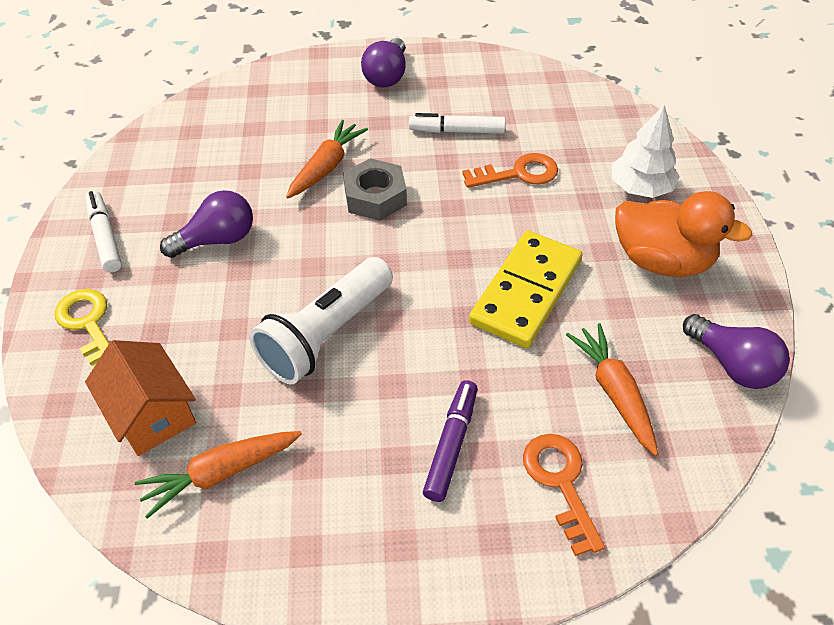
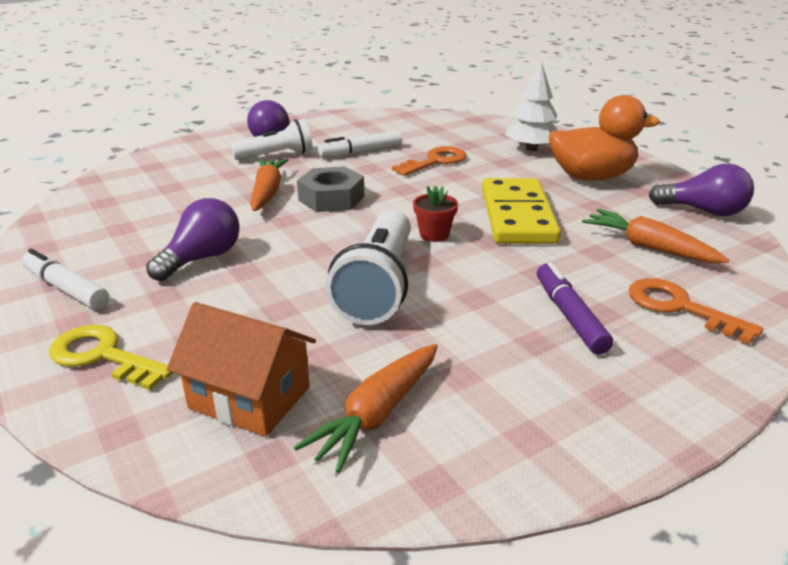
camera: 30 degrees left, 20 degrees down
none -> white flashlight [231,119,313,160]
none -> red flower pot [413,186,458,242]

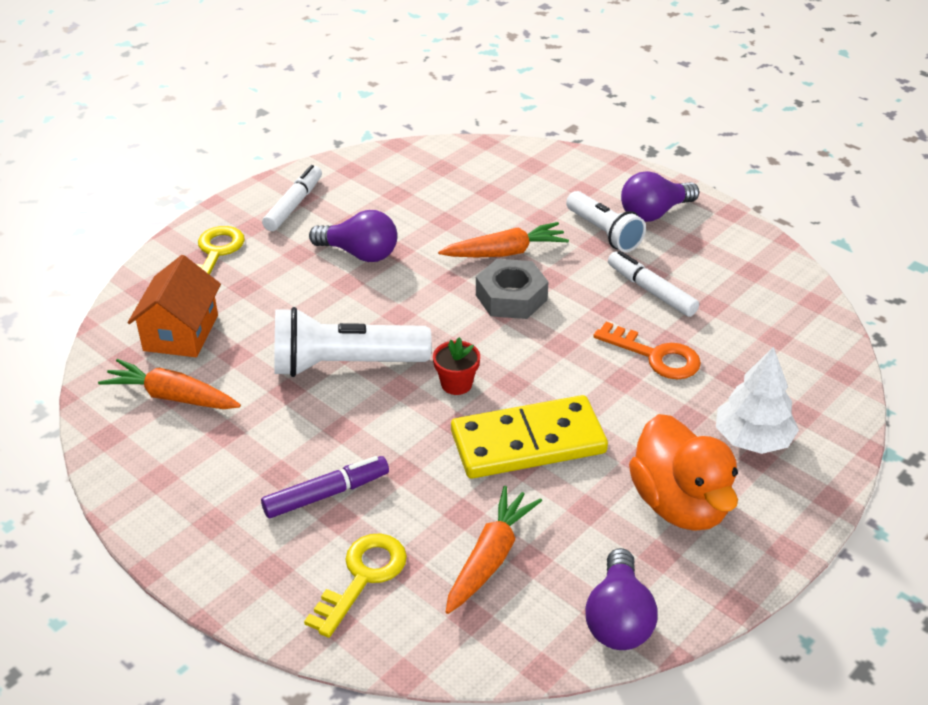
camera: 75 degrees right, 10 degrees up
orange key [629,278,763,344] -> yellow key [304,533,407,638]

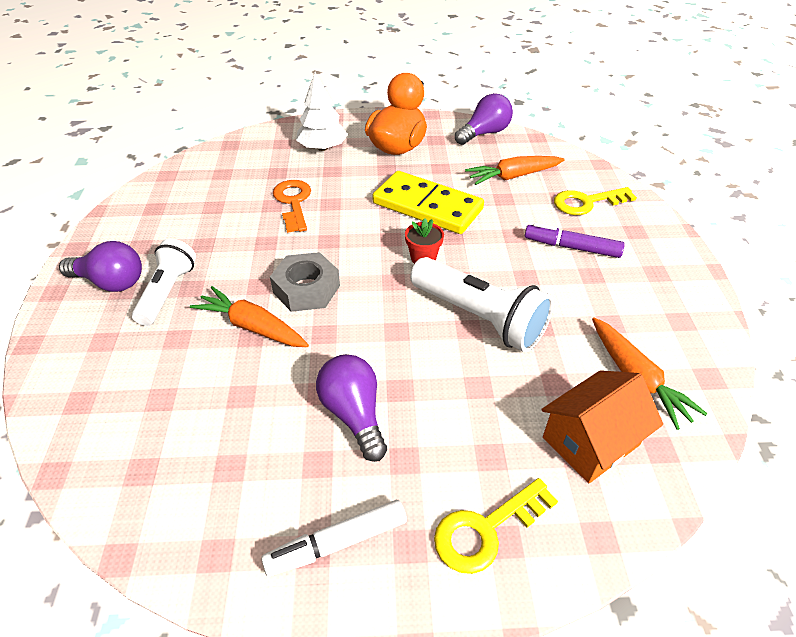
camera: 135 degrees left, 5 degrees up
white marker [608,251,699,317] -> none

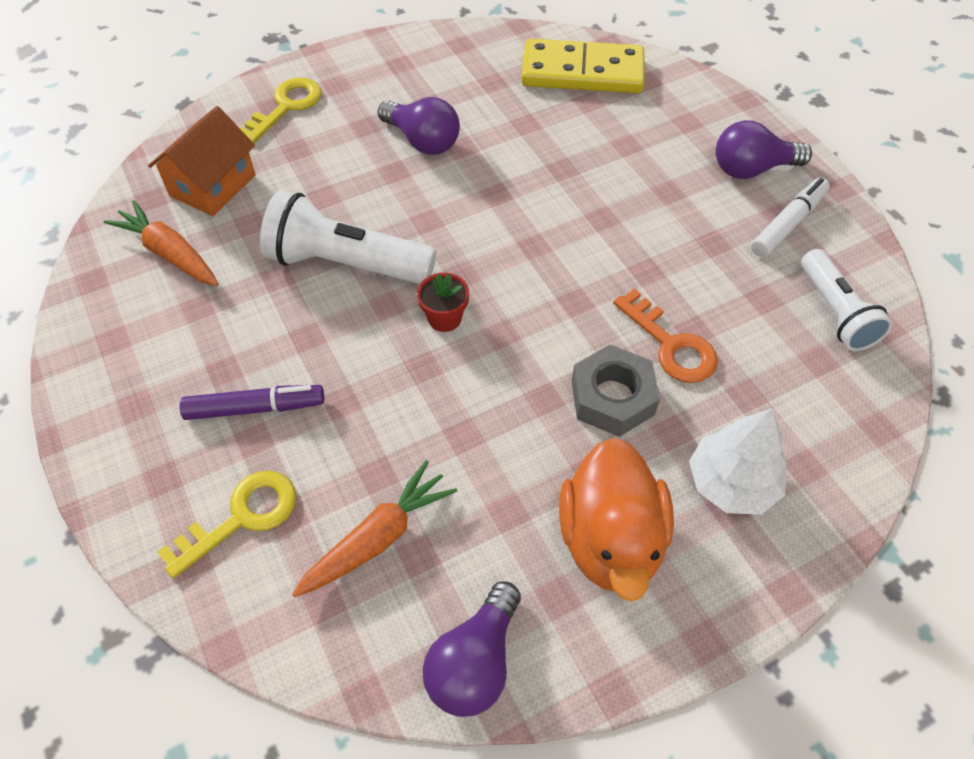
camera: 155 degrees right, 10 degrees up
white flashlight [132,239,196,326] -> white flashlight moved to [801,249,893,351]
orange carrot [190,286,309,347] -> none
white marker [261,500,407,577] -> white marker moved to [751,178,830,257]
grey nut [270,252,340,312] -> grey nut moved to [572,345,660,437]
yellow domino [372,171,484,234] -> yellow domino moved to [522,39,644,93]

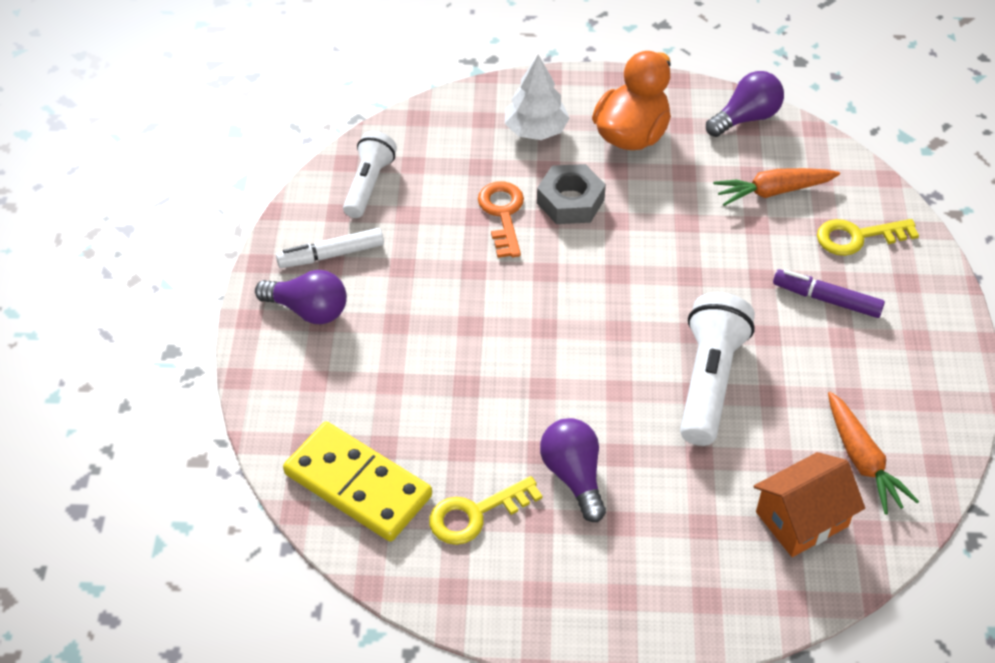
camera: 150 degrees left, 5 degrees down
yellow key [240,78,322,143] -> yellow key moved to [429,476,542,545]
white flashlight [260,191,436,284] -> white flashlight turned 120 degrees counterclockwise [680,292,755,446]
red flower pot [417,273,469,332] -> none

